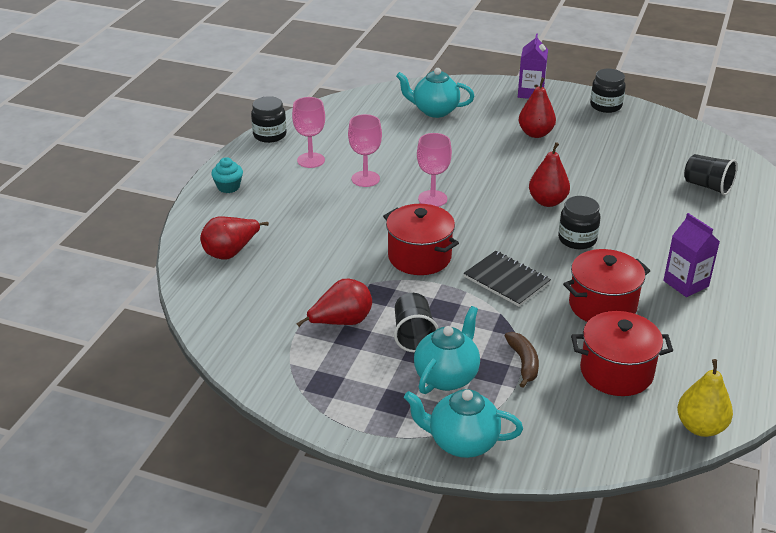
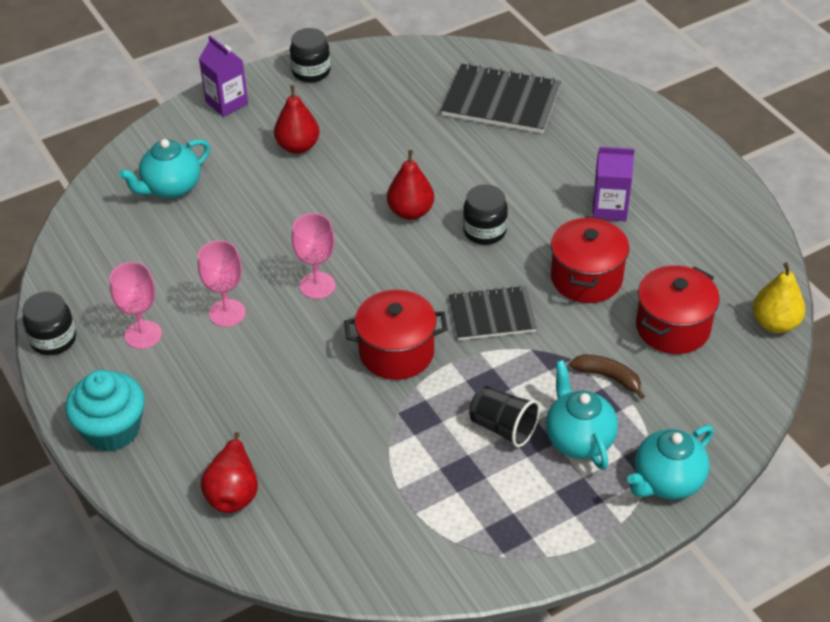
camera: 50 degrees left, 10 degrees up
turquoise cupcake [211,157,243,193] -> turquoise cupcake [65,370,145,452], size x1.82
red pear [297,279,372,327] -> none
black cup [684,154,737,195] -> black notebook [441,63,561,133]

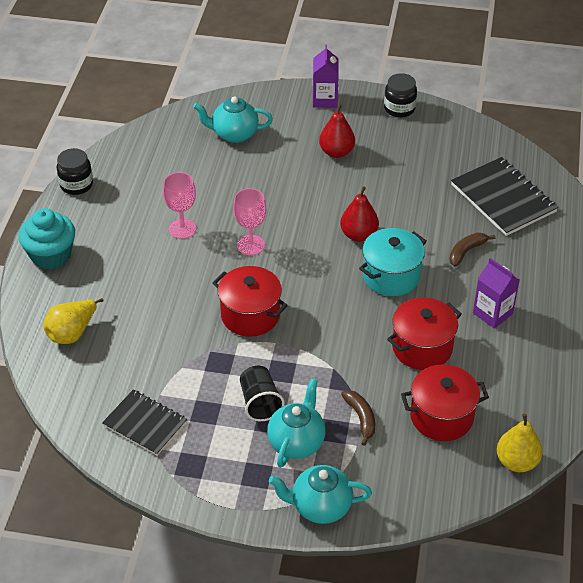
camera: 40 degrees right, 0 degrees up
pink goblet [110,262,162,349] -> none
red pear [201,432,258,513] -> yellow pear [44,298,104,344]
black notebook [449,285,537,340] -> black notebook moved to [102,390,187,455]
black jar [463,184,508,245] -> turquoise pot [359,228,427,296]
none -> brown banana [449,233,496,267]

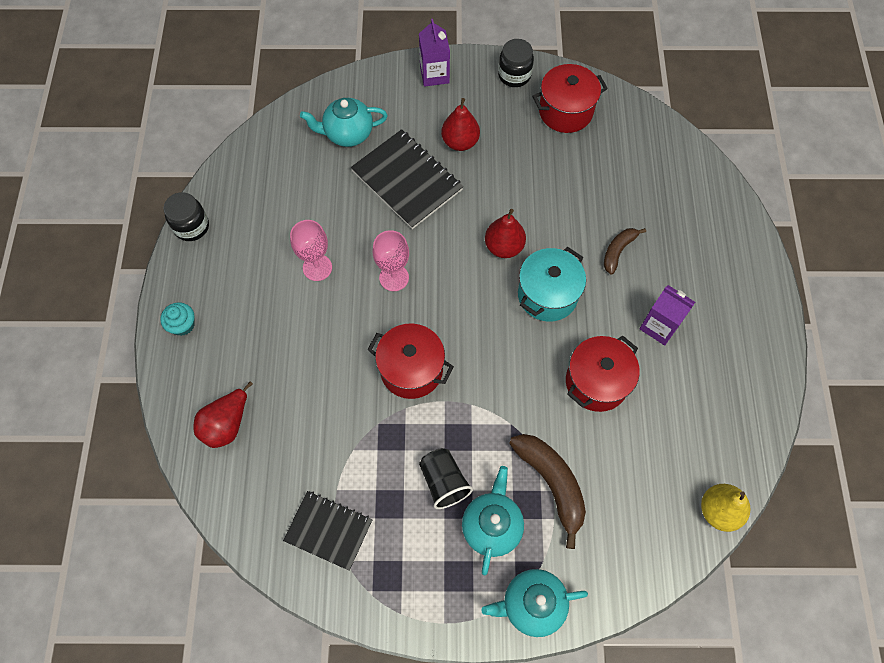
camera: 10 degrees left, 20 degrees up
turquoise cupcake [18,208,75,269] -> turquoise cupcake [160,302,195,336], size x0.55
yellow pear [44,298,104,344] -> red pear [194,382,253,448]
brown banana [341,390,375,446] -> brown banana [509,434,586,549], size x1.71
red pot [401,364,489,441] -> red pot moved to [532,64,608,133]
black notebook [451,157,558,236] -> black notebook moved to [351,129,464,229]

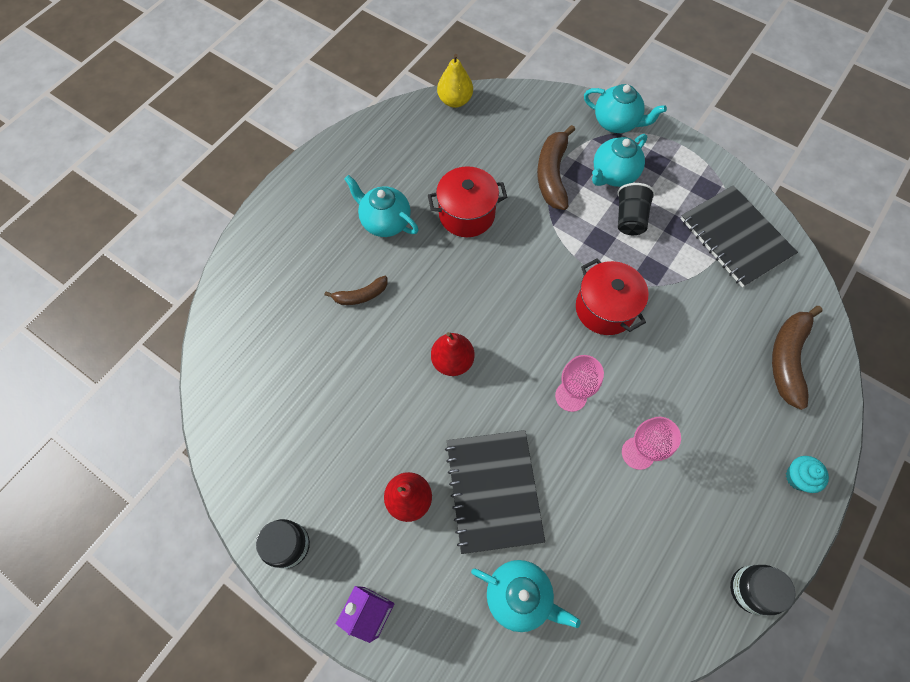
camera: 145 degrees left, 0 degrees up
red pear [194,382,253,448] -> brown banana [772,306,823,410]
black notebook [283,491,373,571] -> black notebook [681,185,798,288], size x1.52
turquoise pot [518,247,586,322] -> none
red pot [532,64,608,133] -> none
purple carton [639,285,695,345] -> turquoise teapot [344,175,419,237]

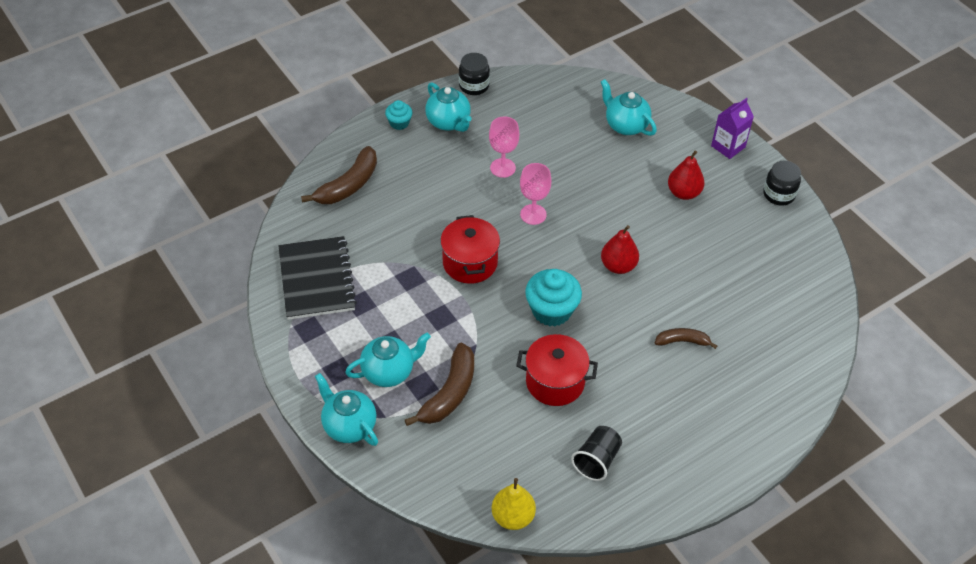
camera: 160 degrees left, 15 degrees down
turquoise teapot [344,175,419,237] -> turquoise teapot moved to [425,83,472,132]
black notebook [445,430,545,554] -> none
black cup [617,183,655,235] -> black cup moved to [571,426,622,481]
none -> turquoise cupcake [525,269,582,326]

